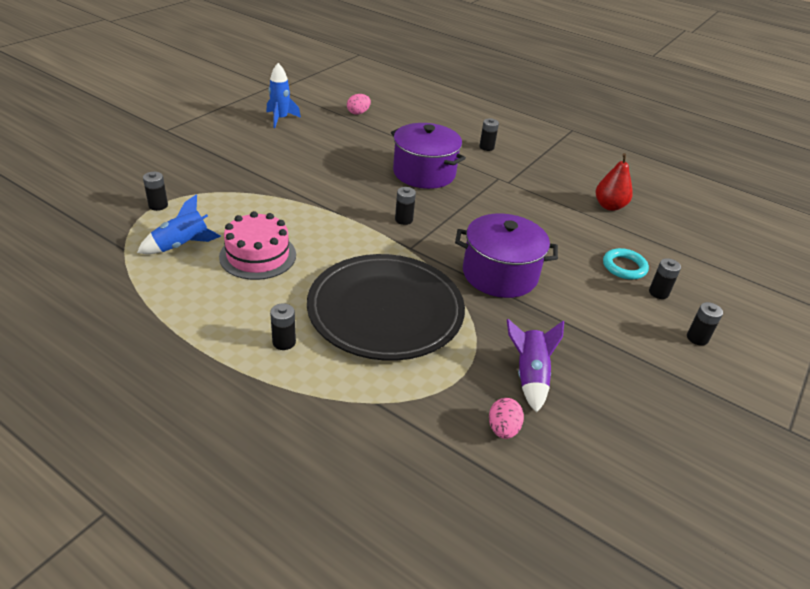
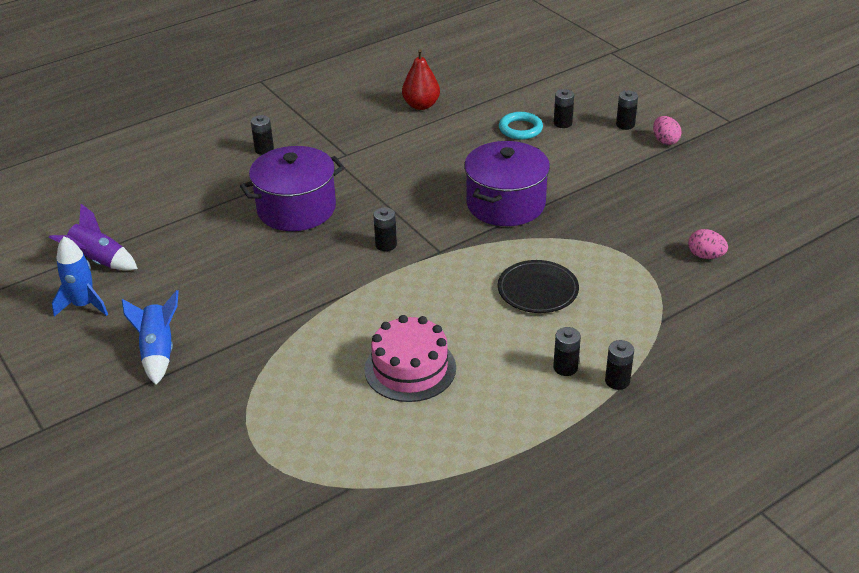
camera: 65 degrees left, 0 degrees up
blue rocket [137,194,221,254] -> blue rocket moved to [122,290,179,385]
black battery [143,172,168,211] -> black battery moved to [605,340,634,390]
black plate [307,254,465,361] -> black plate [498,260,579,313], size x0.49
pink egg [347,94,371,115] -> pink egg moved to [653,116,681,145]
purple rocket [507,319,564,413] -> purple rocket moved to [49,204,138,271]

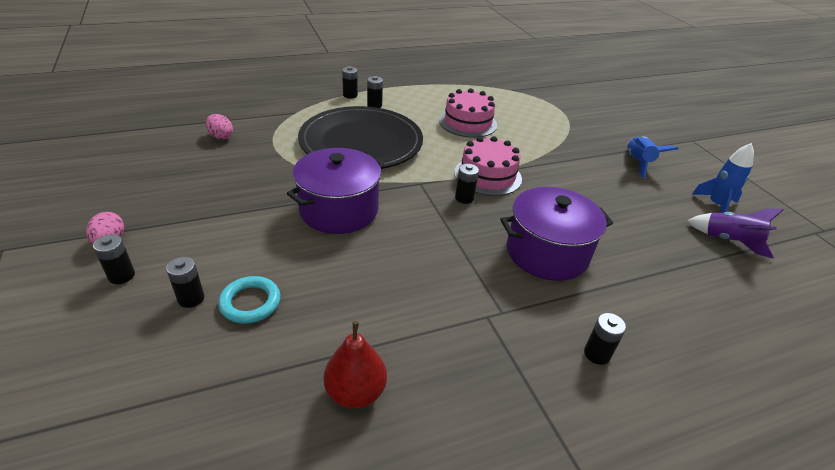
camera: 170 degrees left, 0 degrees up
black plate [498,260,579,313] -> black plate [298,106,423,169], size x2.02
none -> pink cake [454,136,522,196]

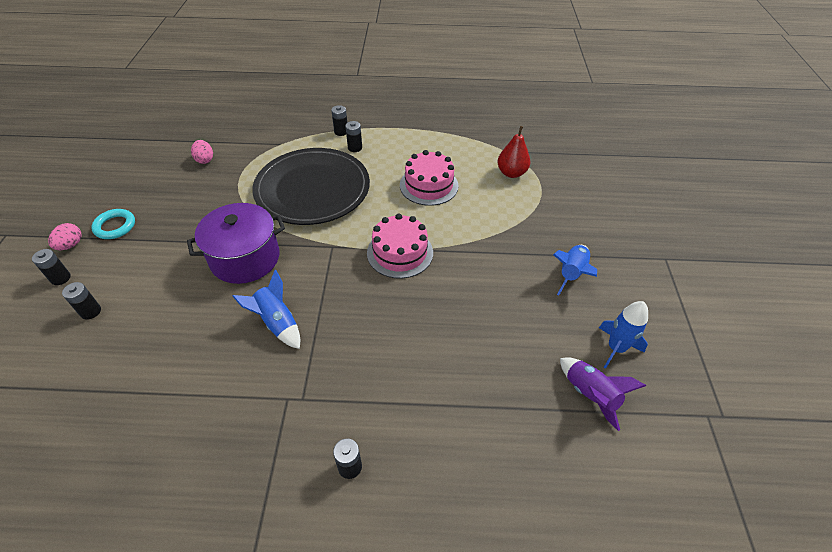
camera: 25 degrees right, 10 degrees up
turquoise ring [218,276,280,324] -> turquoise ring moved to [91,209,135,239]
red pear [324,321,387,408] -> red pear moved to [497,126,530,178]
black battery [455,164,479,204] -> none
purple pot [500,187,613,281] -> none
none -> blue rocket [233,270,300,349]

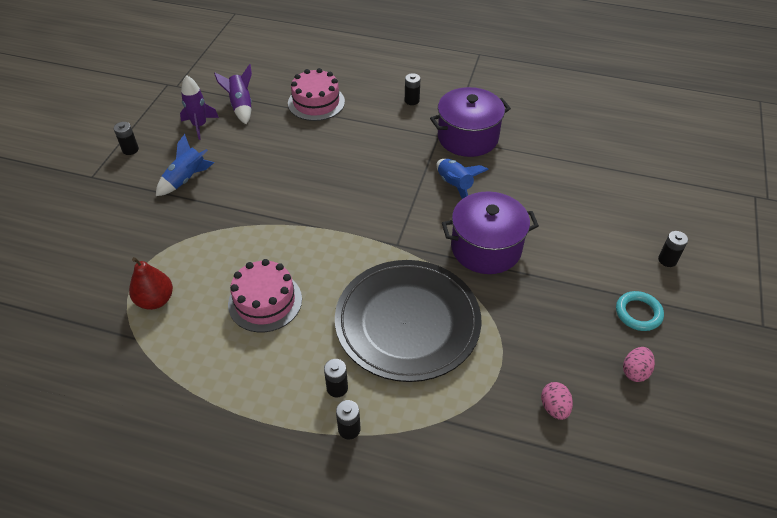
camera: 165 degrees left, 0 degrees up
pink egg [48,223,82,250] -> pink egg moved to [623,347,655,382]
black battery [62,282,101,320] -> black battery moved to [114,122,139,155]
pink cake [367,214,433,279] -> pink cake moved to [288,68,345,121]
blue rocket [599,301,648,368] -> purple rocket [180,75,219,140]
none -> purple pot [430,87,511,157]

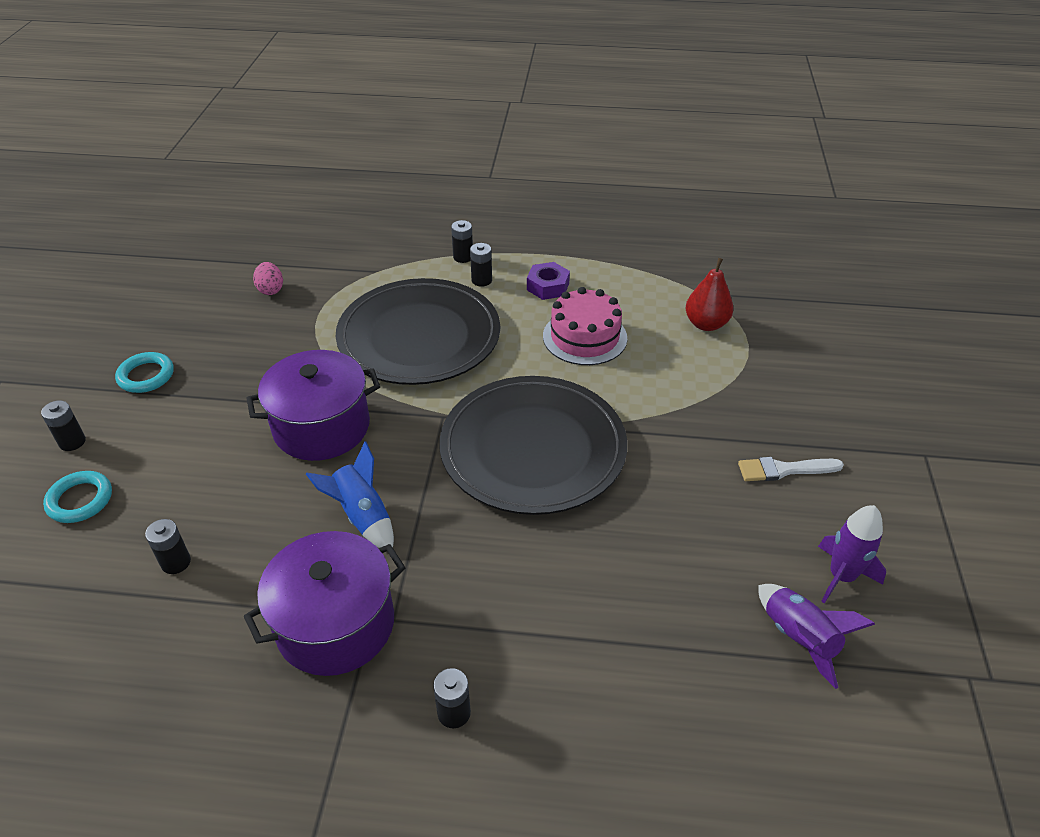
camera: 170 degrees right, 5 degrees down
black battery [114,122,139,155] -> black battery moved to [145,519,191,574]
blue rocket [156,134,214,196] -> white brush [738,457,844,481]
pink cake [288,68,345,121] -> none
pink egg [623,347,655,382] -> none
none -> turquoise ring [43,471,112,523]
none -> black plate [440,376,627,515]
none -> purple nut [527,262,570,300]

